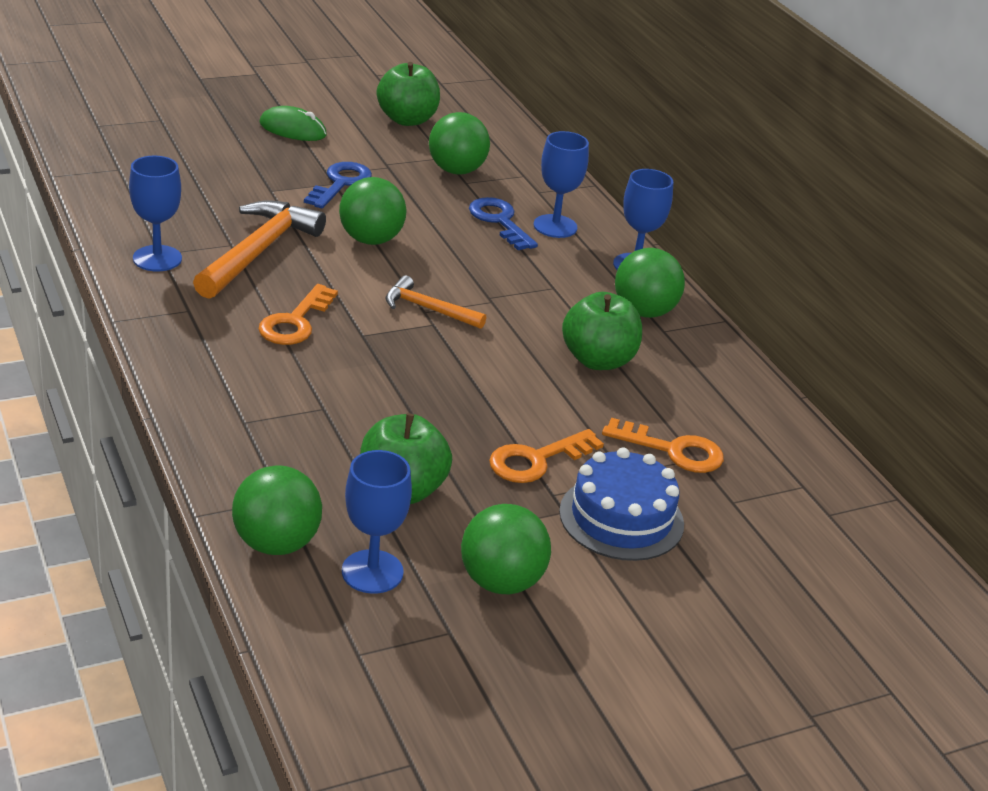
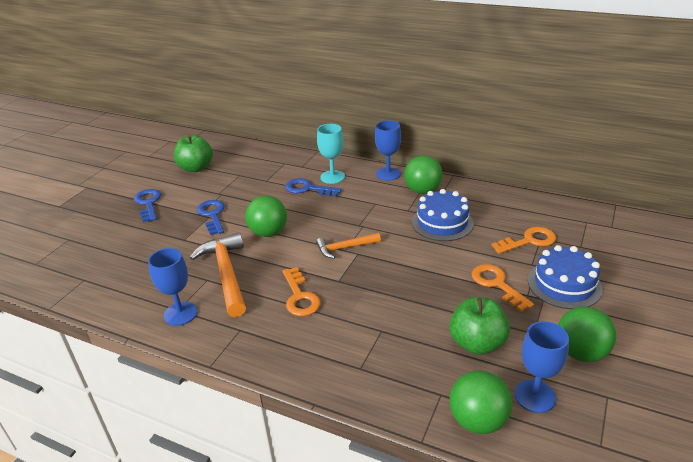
camera: 35 degrees left, 0 degrees up
green mouse [259,106,327,141] -> blue key [134,189,161,222]
green ball [429,112,490,175] -> none
orange key [489,429,604,483] -> orange key turned 135 degrees clockwise [472,264,534,312]
blue goblet [534,131,589,238] -> turquoise goblet [317,124,345,184]
green apple [562,292,642,370] -> blue cake [412,189,474,241]

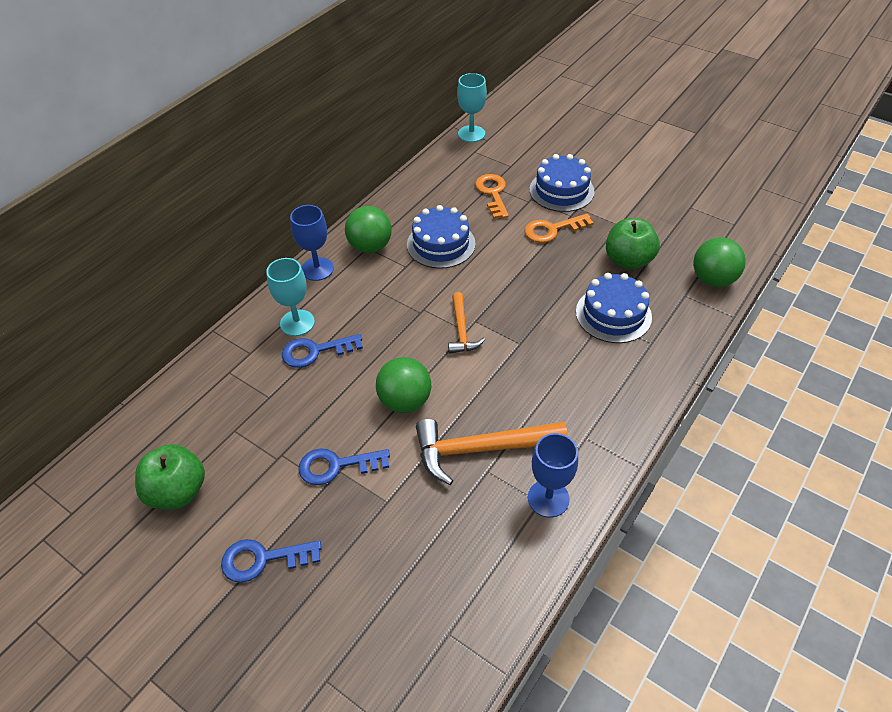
camera: 80 degrees left, 15 degrees up
orange key [283,267,320,316] -> none
blue key [285,178,342,197] -> blue key turned 45 degrees clockwise [282,334,363,368]
blue goblet [515,321,569,413] -> none
green ball [558,306,616,362] -> none
none -> turquoise goblet [457,73,487,142]
none -> blue cake [576,273,652,343]

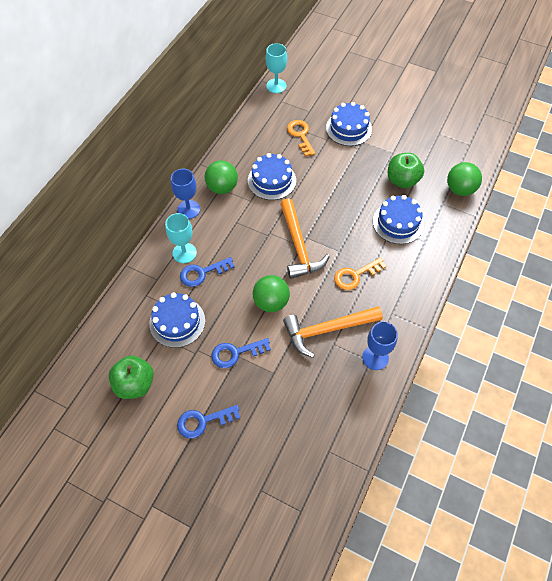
camera: 10 degrees left, 10 degrees up
orange hammer [448,292,485,354] -> orange hammer [280,198,330,279], size x1.74
orange key [525,213,594,243] -> orange key moved to [334,257,386,290]
none -> blue cake [149,292,205,348]

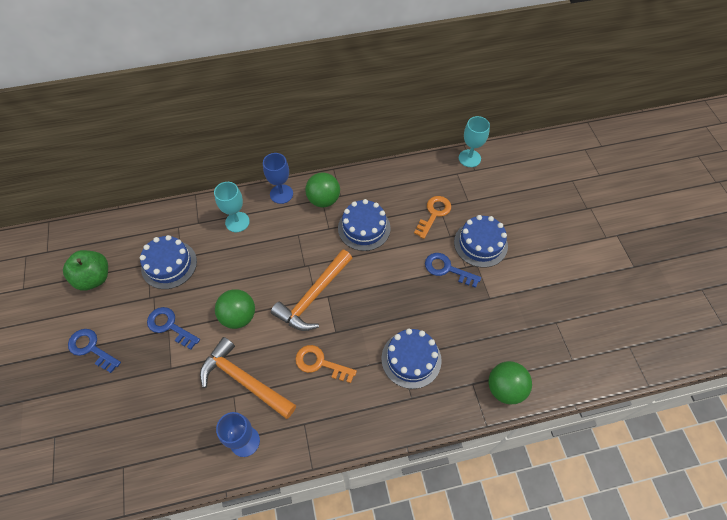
camera: 50 degrees right, 0 degrees up
blue key [180,257,235,287] -> blue key moved to [425,253,481,288]
green apple [388,153,424,188] -> none

